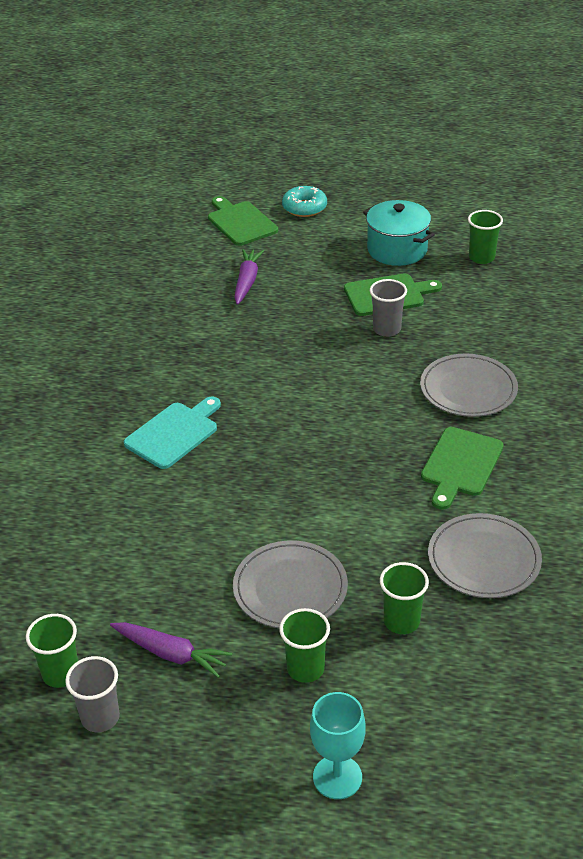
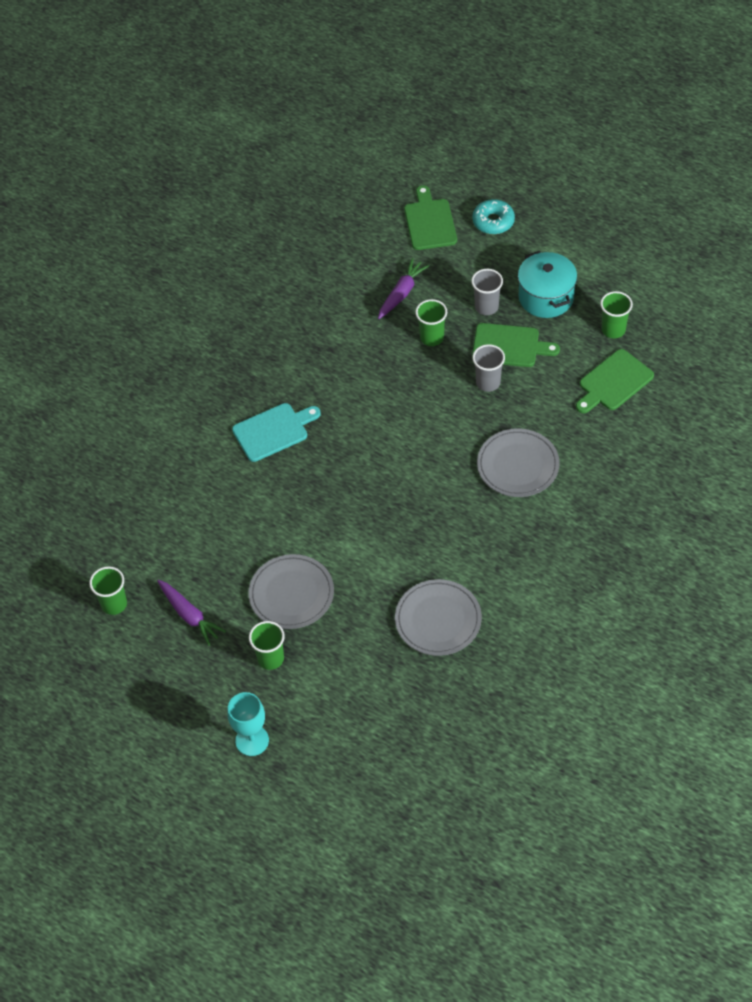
camera: 25 degrees right, 15 degrees up
grey cup [65,656,120,732] -> grey cup moved to [471,269,503,315]
green cup [380,562,429,634] -> green cup moved to [415,299,447,346]
green cutting board [421,427,504,510] -> green cutting board moved to [576,349,654,413]

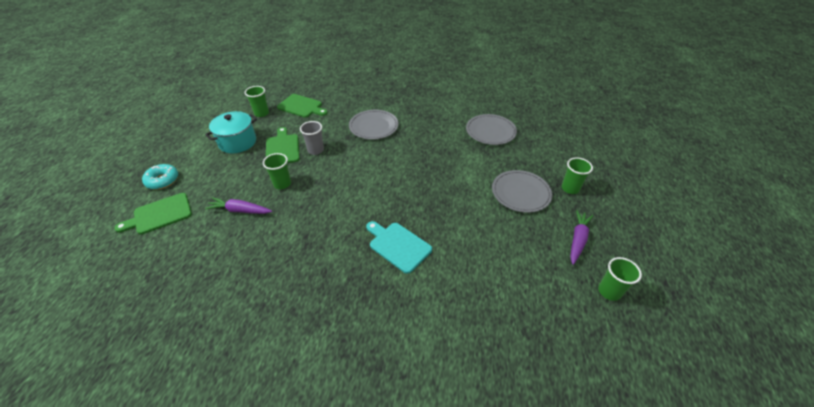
camera: 115 degrees left, 10 degrees down
turquoise goblet [228,692,269,756] -> none
grey cup [471,269,503,315] -> none

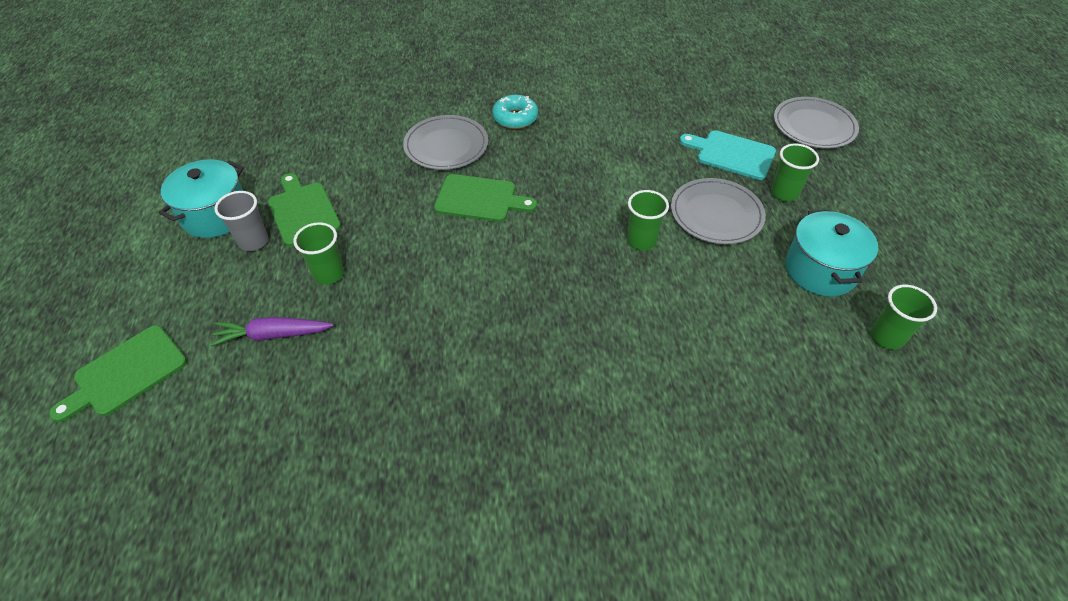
camera: 15 degrees left, 5 degrees up
turquoise donut [142,164,178,189] -> turquoise donut moved to [492,95,538,129]
green cup [245,86,269,117] -> green cup moved to [627,190,669,250]
green cutting board [277,94,327,118] -> green cutting board moved to [434,174,537,222]
grey cup [300,121,324,155] -> grey cup moved to [214,191,268,251]
turquoise cutting board [366,221,432,274] -> turquoise cutting board moved to [679,130,776,180]
grey plate [466,114,517,145] -> grey plate moved to [774,97,859,148]
purple carrot [570,210,593,265] -> turquoise pot [785,210,878,297]

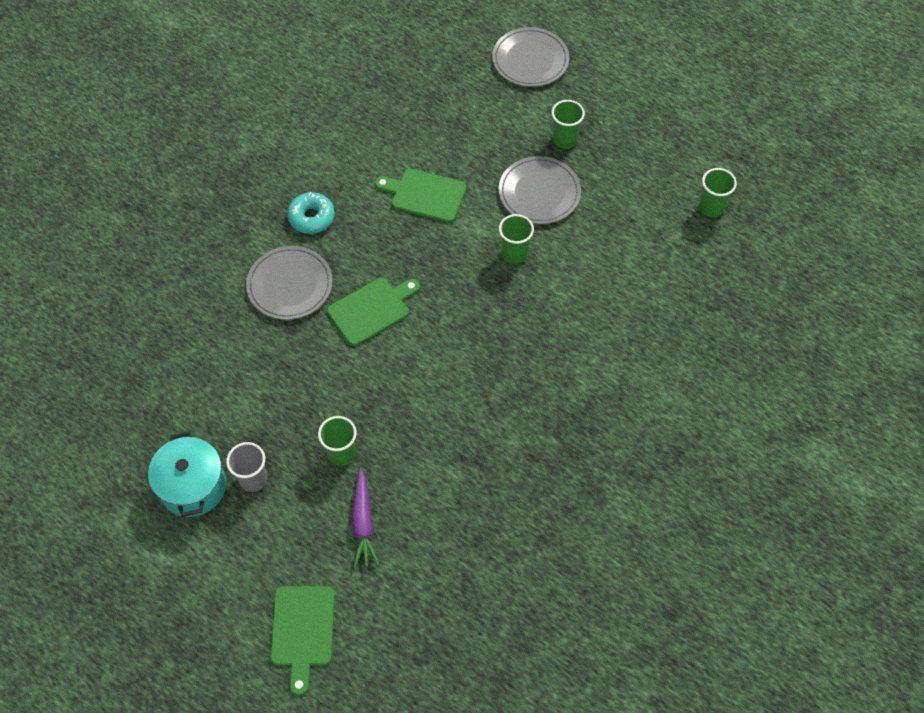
camera: 45 degrees left, 10 degrees up
purple carrot [210,317,333,346] -> purple carrot turned 45 degrees counterclockwise [352,468,379,568]
green cutting board [268,173,341,247] -> green cutting board moved to [375,169,466,223]
turquoise cutting board [679,130,776,180] -> none
turquoise pot [785,210,878,297] -> none

